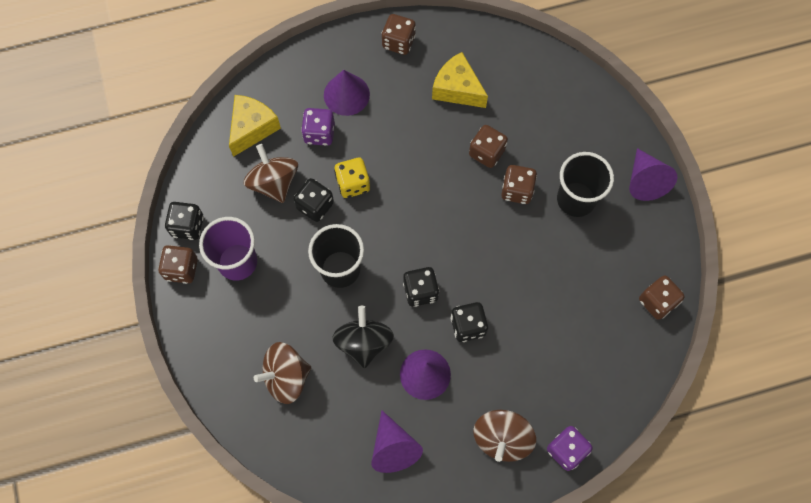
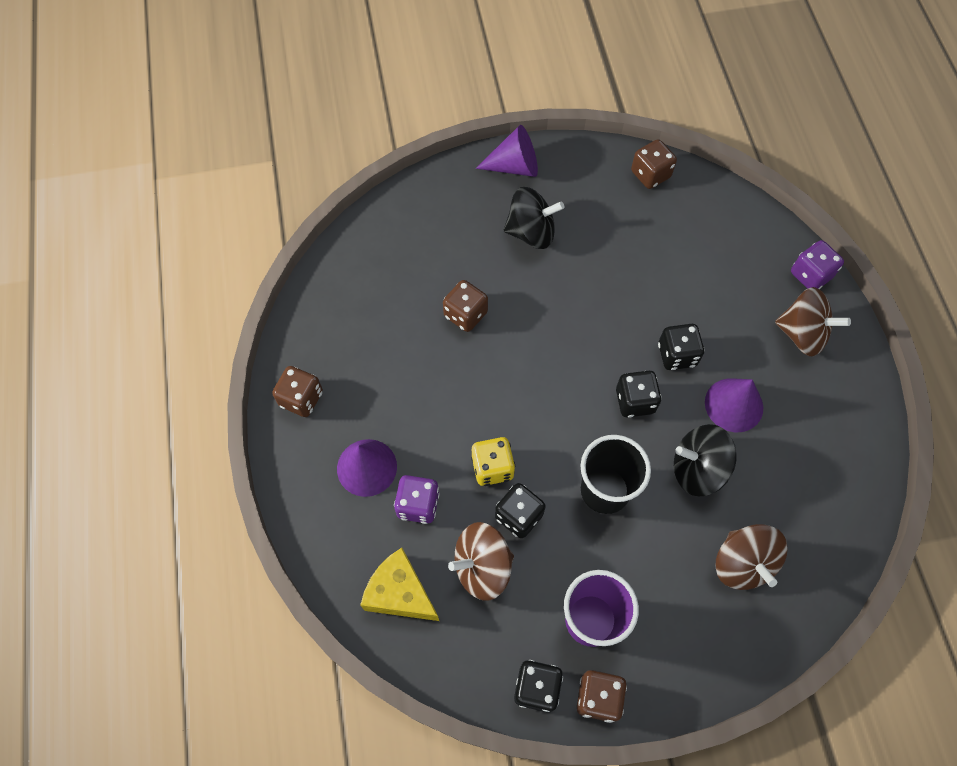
camera: 85 degrees left, 5 degrees down
purple cone [371,410,423,473] -> none
yellow cheese [432,52,488,108] -> none
brown dice [501,165,537,204] -> none
black cup [557,152,614,217] -> black spinning top [504,187,565,249]

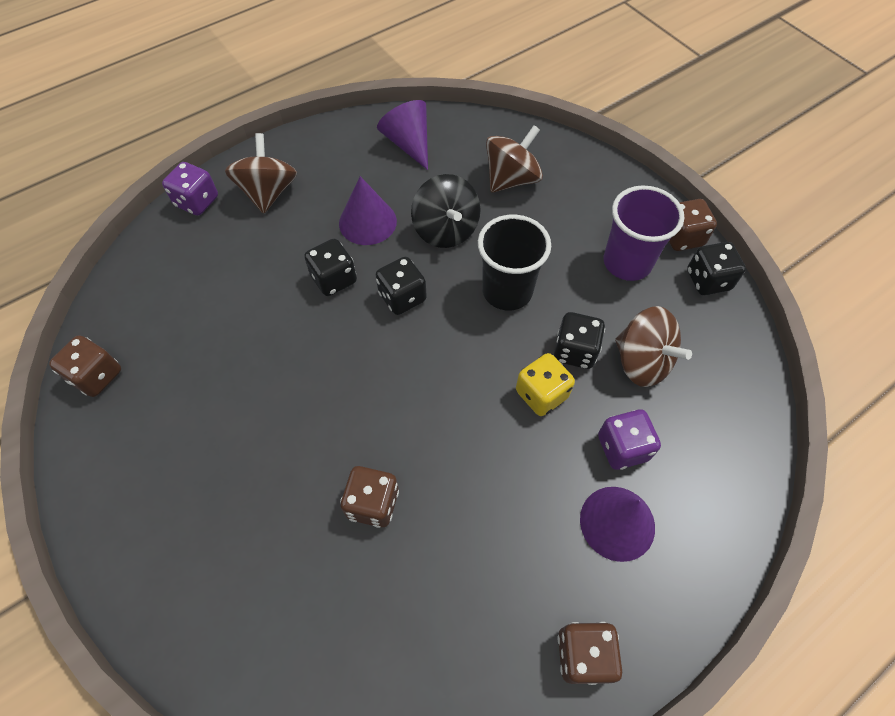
camera: 115 degrees left, 5 degrees down
yellow cheese [360,548,439,621] -> none
purple cone [476,125,538,177] -> purple cone moved to [377,100,428,170]
black spinning top [504,187,565,249] -> none

